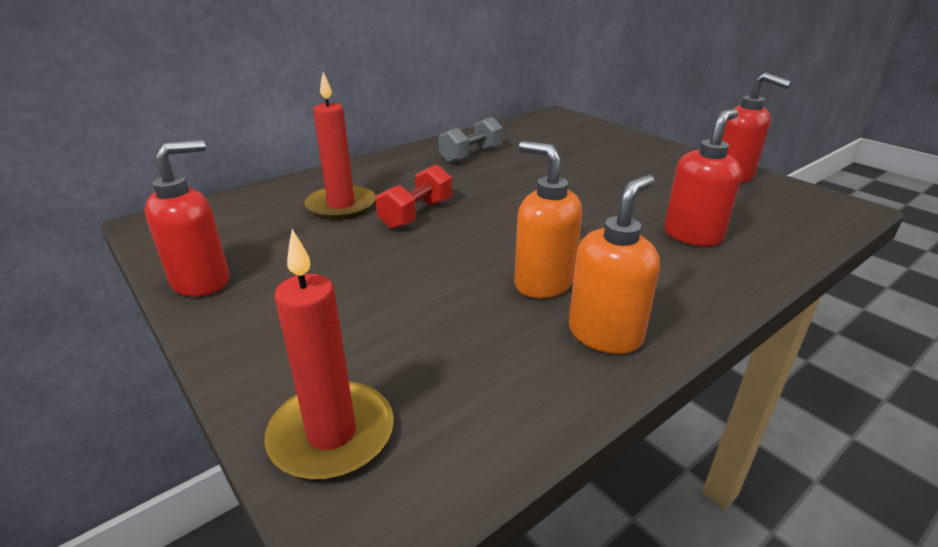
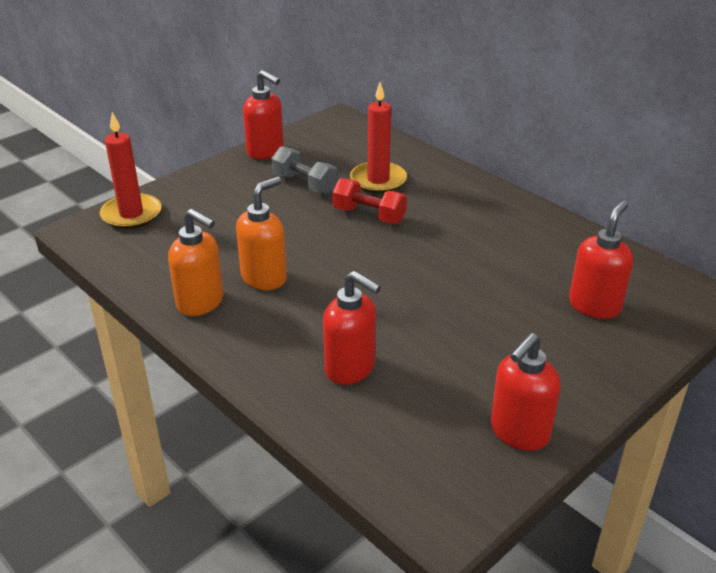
camera: 85 degrees right, 5 degrees up
grey dumbbell [439,117,503,163] -> grey dumbbell moved to [271,146,337,194]
none -> red soap dispenser [569,200,633,319]

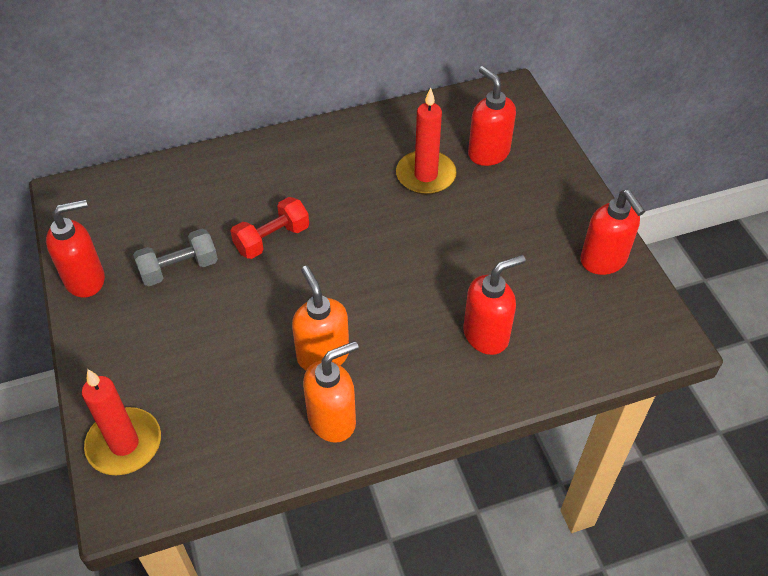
camera: 65 degrees left, 15 degrees up
red candle [350,82,407,193] -> red candle moved to [396,88,457,195]

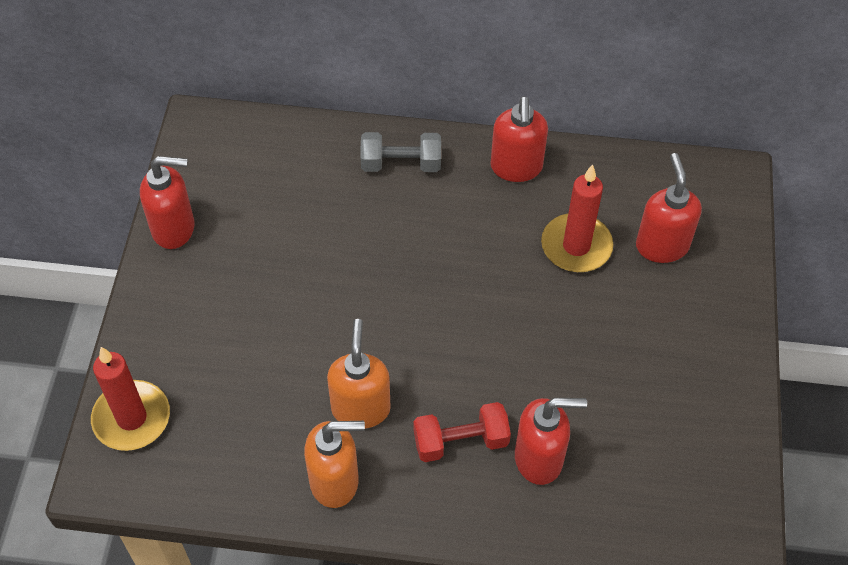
camera: 25 degrees right, 5 degrees up
grey dumbbell [133,229,218,286] -> grey dumbbell moved to [361,132,441,172]
red dumbbell [231,197,309,259] -> red dumbbell moved to [413,402,511,462]
red soap dispenser [580,190,645,275] -> red soap dispenser moved to [490,96,548,182]

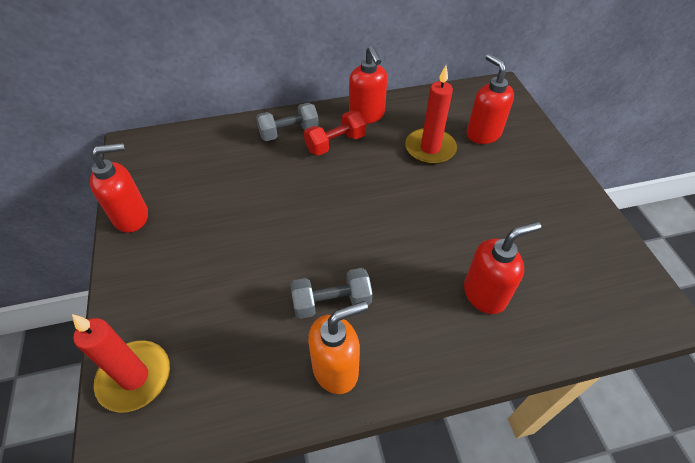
camera: 20 degrees left, 5 degrees down
orange soap dispenser [327,319,391,429] -> grey dumbbell [290,268,373,319]
red dumbbell [413,402,511,462] -> red dumbbell moved to [304,111,366,155]

